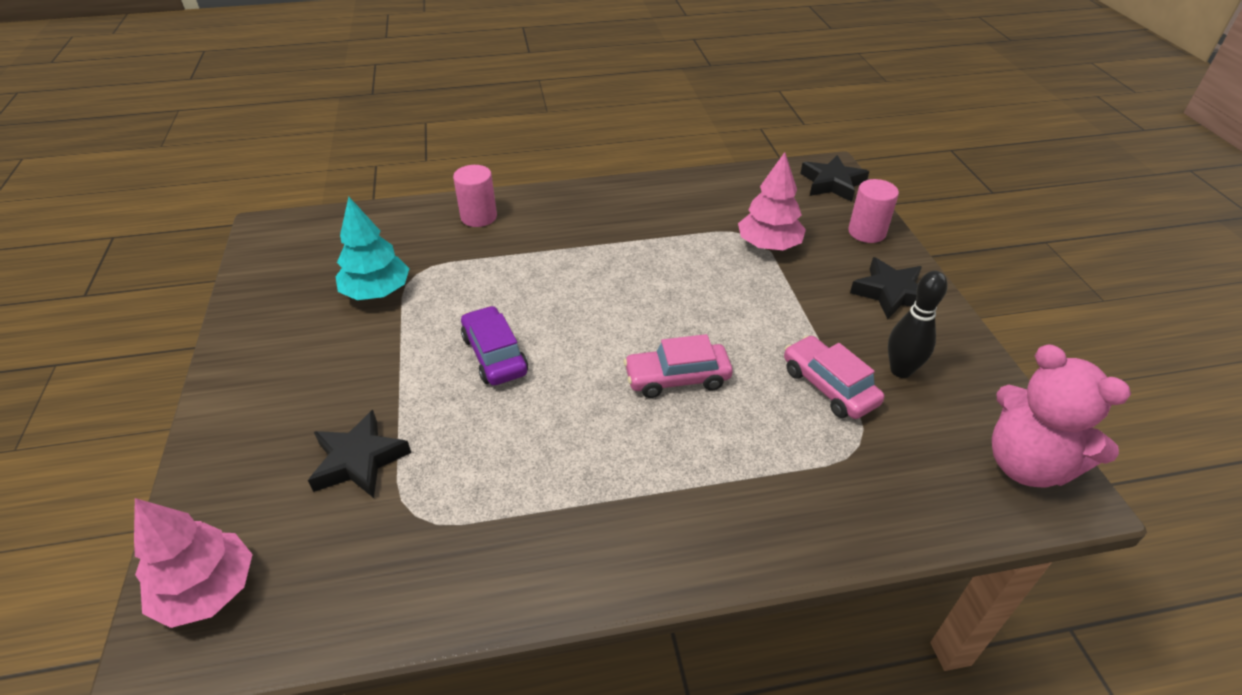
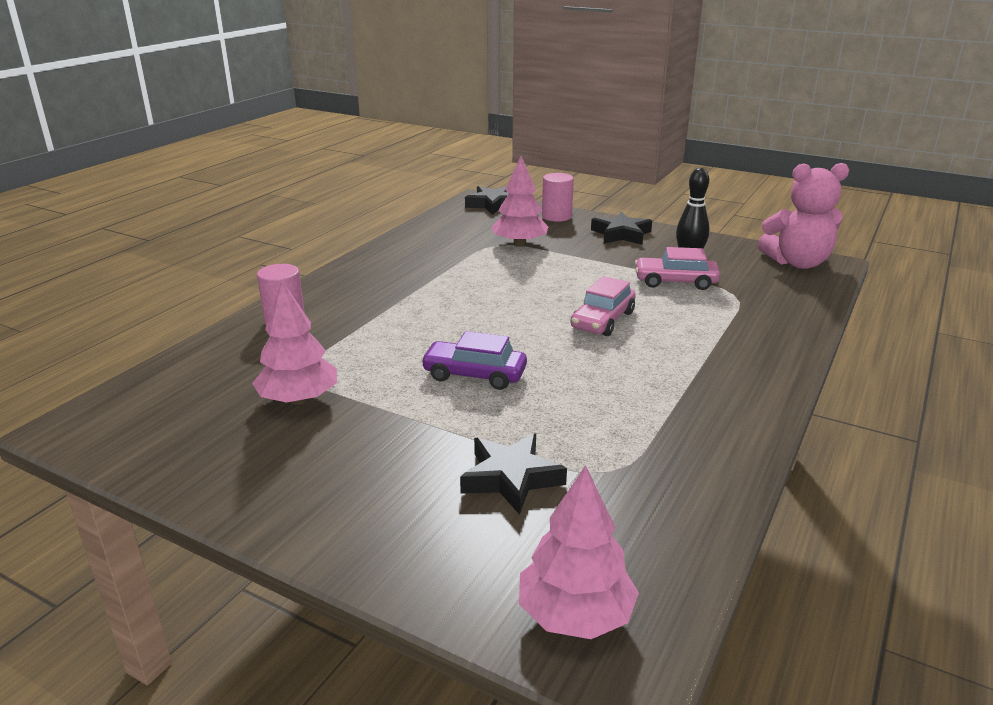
camera: 50 degrees left, 15 degrees down
turquoise tree [336,197,410,300] -> pink tree [252,281,337,405]

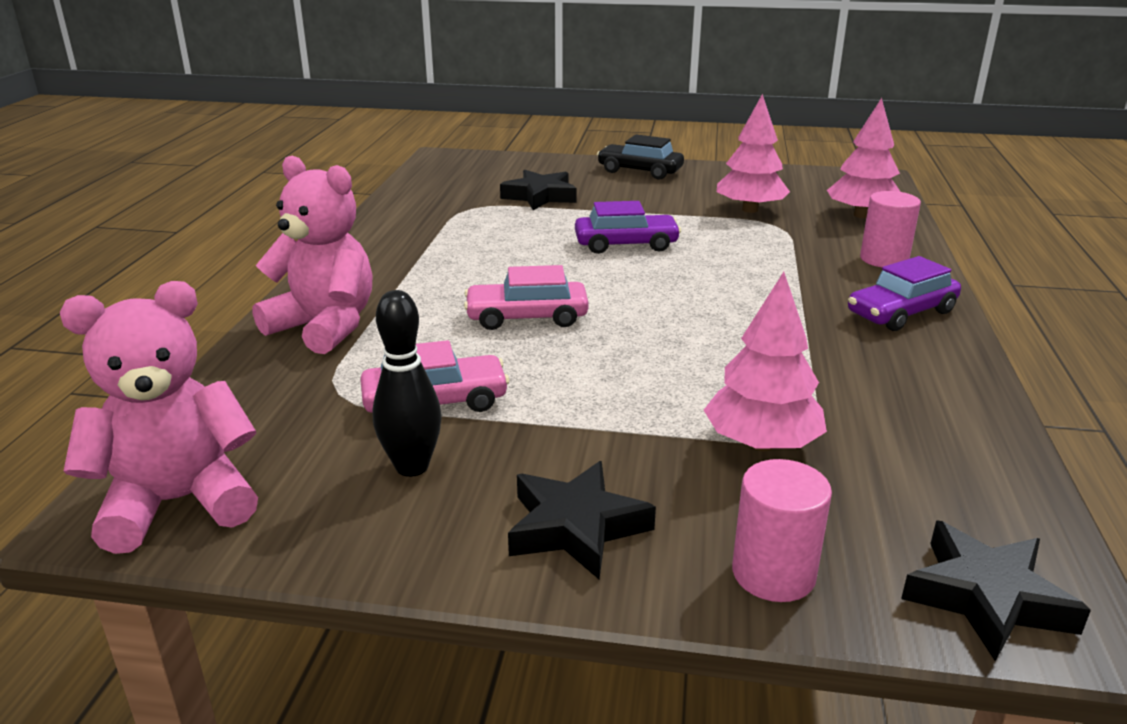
camera: 160 degrees right, 0 degrees up
pink tree [519,465,639,639] -> pink tree moved to [827,98,901,218]
pink car [571,276,636,336] -> pink car turned 105 degrees counterclockwise [464,265,589,330]
none -> pink teddy bear [252,156,373,354]
none -> black car [597,134,684,180]
none -> purple car [848,256,961,331]

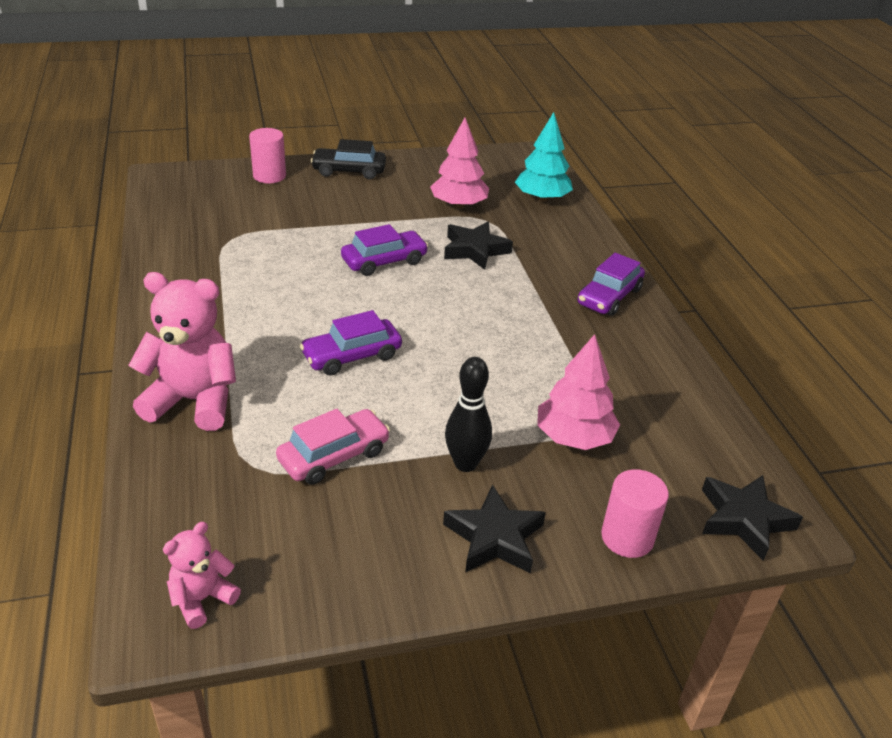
camera: 25 degrees left, 10 degrees up
pink teddy bear [60,281,258,554] -> pink teddy bear [163,522,241,629], size x0.53
black bowling pin [372,290,442,477] -> black bowling pin moved to [445,357,492,472]
pink car [464,265,589,330] -> purple car [300,310,402,375]
black star [500,170,577,210] -> black star moved to [444,222,513,270]
pink tree [827,98,901,218] -> turquoise tree [515,112,573,202]
pink cylinder [860,191,921,267] -> pink cylinder moved to [249,128,286,183]

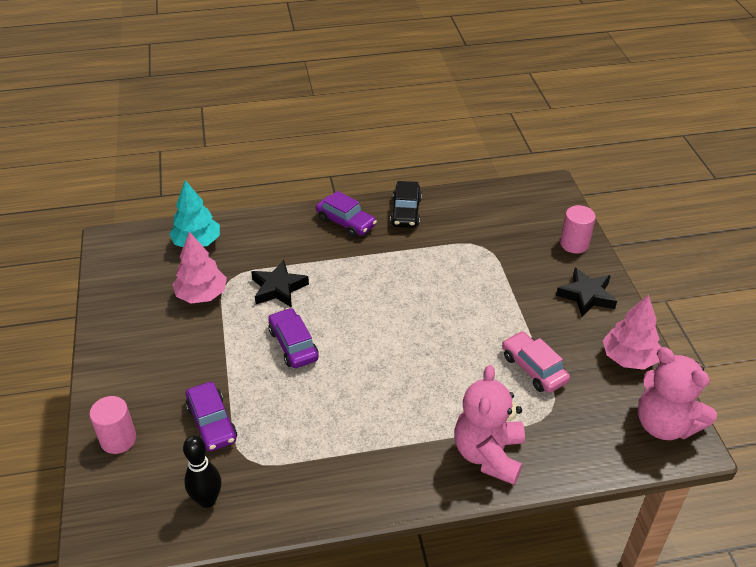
camera: 85 degrees left, 5 degrees up
pink teddy bear [163,522,241,629] -> pink teddy bear [638,347,717,440], size x1.88
purple car [300,310,402,375] -> purple car moved to [186,382,237,451]
black car [311,139,386,179] -> black car moved to [390,181,422,228]
black bowling pin [445,357,492,472] -> black bowling pin moved to [183,435,221,508]
pink tree [537,334,620,450] -> pink tree moved to [603,294,662,370]
black star [702,475,803,561] -> none

